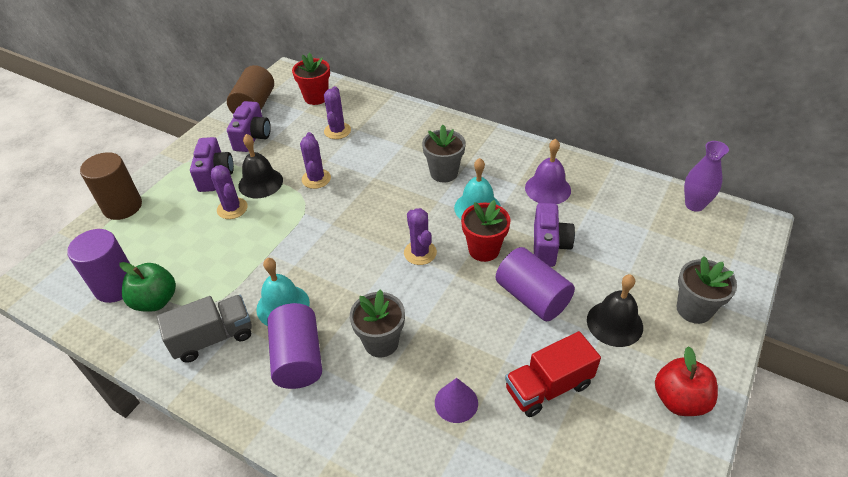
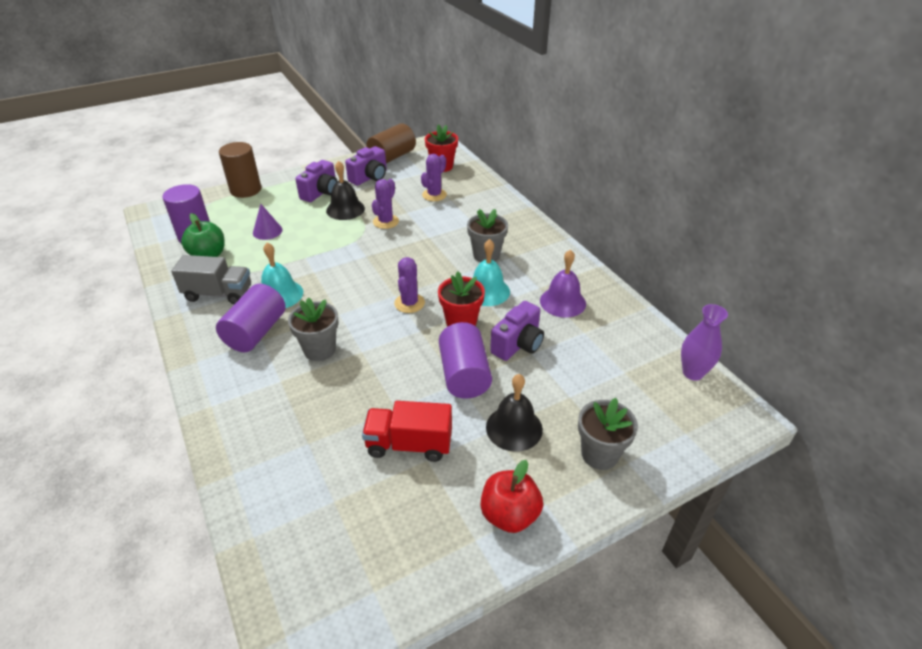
camera: 30 degrees right, 5 degrees down
purple cactus [211,165,248,219] -> none
purple cone [435,378,478,423] -> purple cone moved to [253,204,282,240]

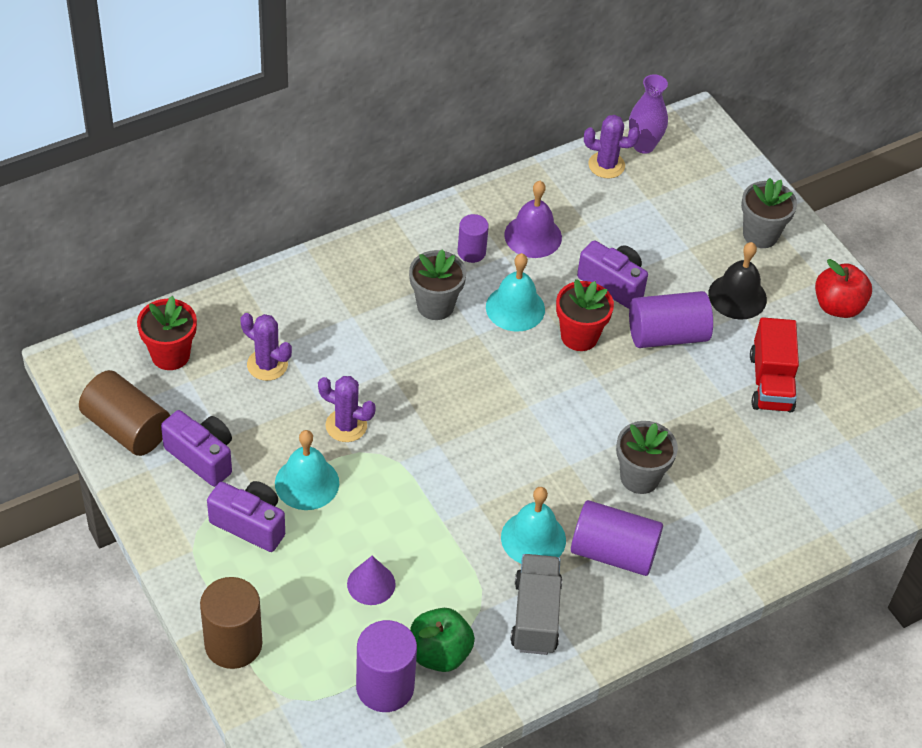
camera: 95 degrees left, 10 degrees up
black bell [326,161,365,220] -> turquoise bell [275,430,339,510]
purple cactus [394,257,425,313] -> purple cactus moved to [584,115,640,178]
none -> purple cylinder [458,214,489,263]

